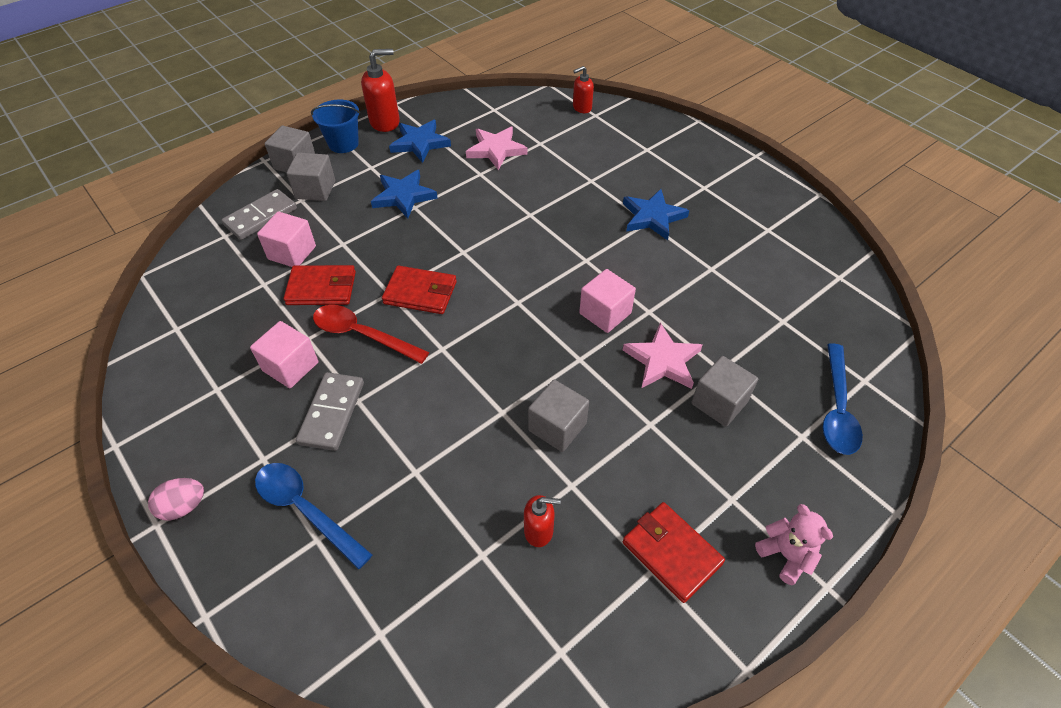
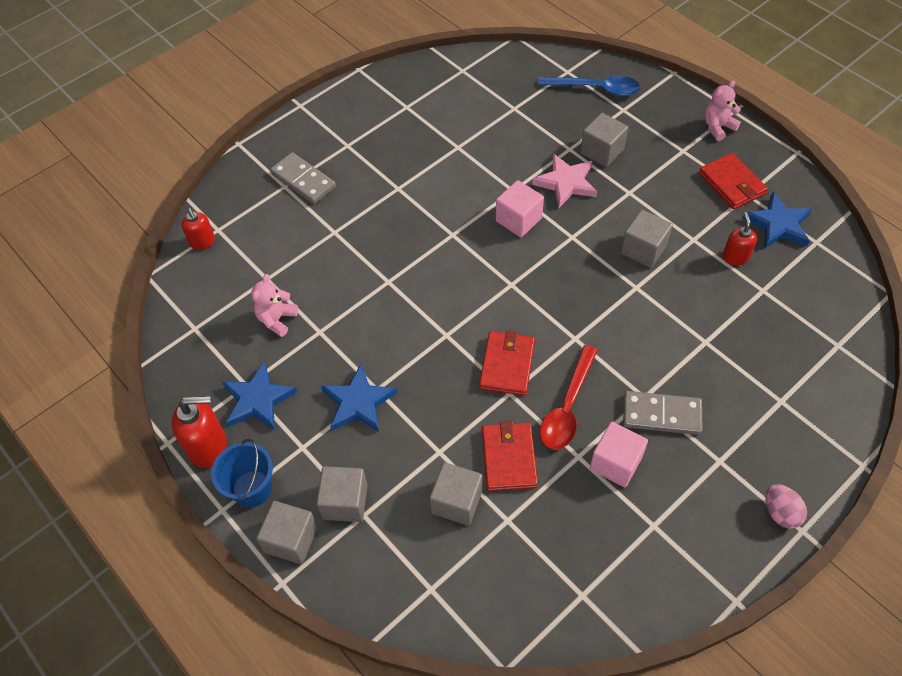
camera: 90 degrees left, 5 degrees up
grey domino [222,189,297,240] -> grey domino moved to [270,152,336,204]
blue spoon [255,463,373,570] -> none
pink cube [257,212,316,267] -> grey cube [429,462,482,526]
red soap dispenser [361,49,400,132] -> red soap dispenser turned 105 degrees clockwise [172,396,227,468]
pink star [466,127,527,170] -> pink teddy bear [251,274,298,337]
blue star [623,189,689,240] -> blue star moved to [743,192,812,249]
red wallet [623,502,725,603] -> red wallet turned 75 degrees counterclockwise [699,153,768,209]

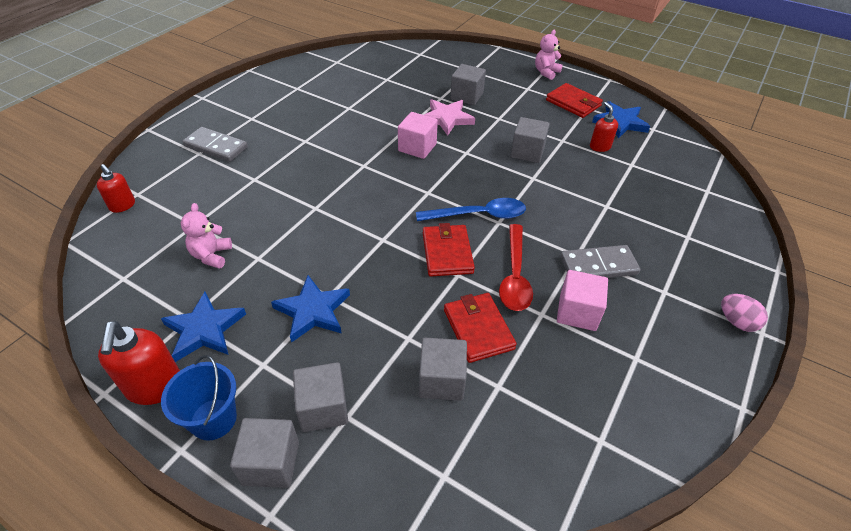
camera: 20 degrees left, 10 degrees down
red soap dispenser [172,396,227,468] -> red soap dispenser turned 105 degrees clockwise [98,321,180,405]
blue spoon [538,76,640,96] -> blue spoon moved to [416,198,526,221]

